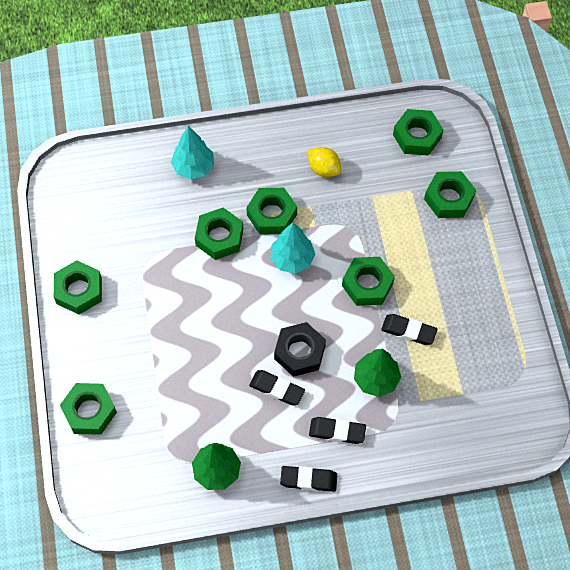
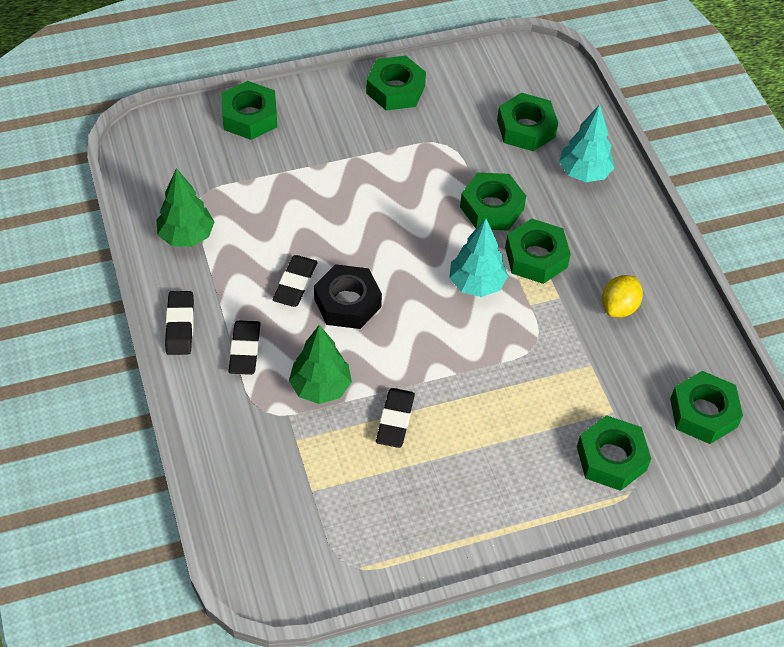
camera: 80 degrees right, 10 degrees down
green nut [342,257,395,306] -> green nut moved to [497,93,558,151]

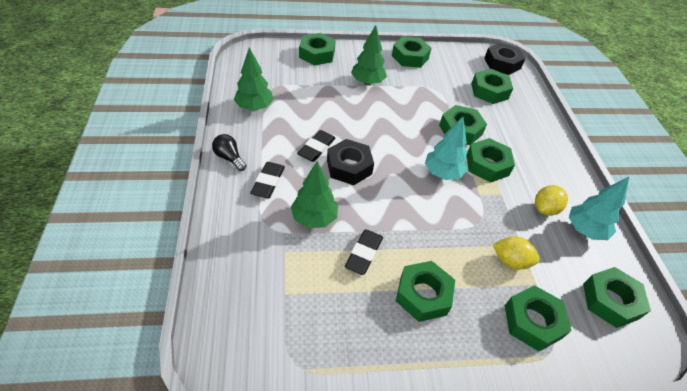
camera: 10 degrees right, 5 degrees down
black eraser [165,291,194,355] -> black light bulb [212,134,246,171]
turquoise tree [559,104,615,182] -> turquoise tree moved to [569,177,629,240]
none -> green tree [351,25,387,85]
none -> green nut [396,261,455,322]
none -> black nut [484,42,526,75]
none -> yellow lemon [493,236,540,269]

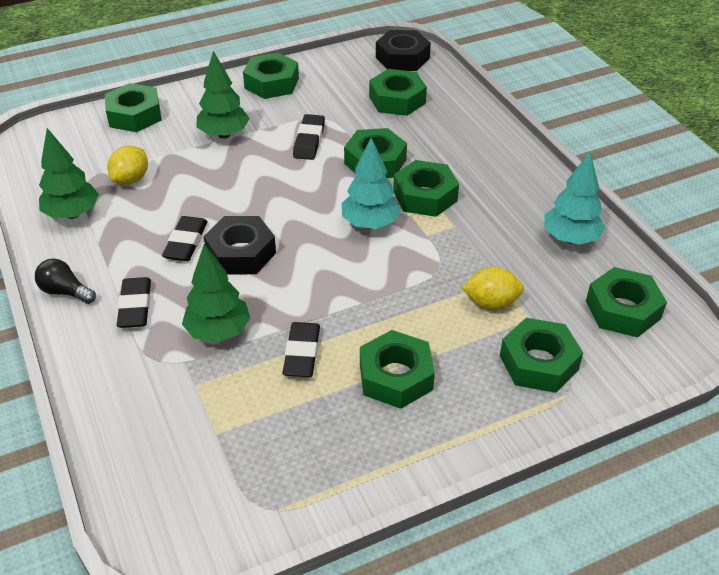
camera: 15 degrees left, 5 degrees down
yellow lemon [535,185,568,216] -> yellow lemon moved to [107,145,148,185]
none -> black eraser [293,114,325,160]

